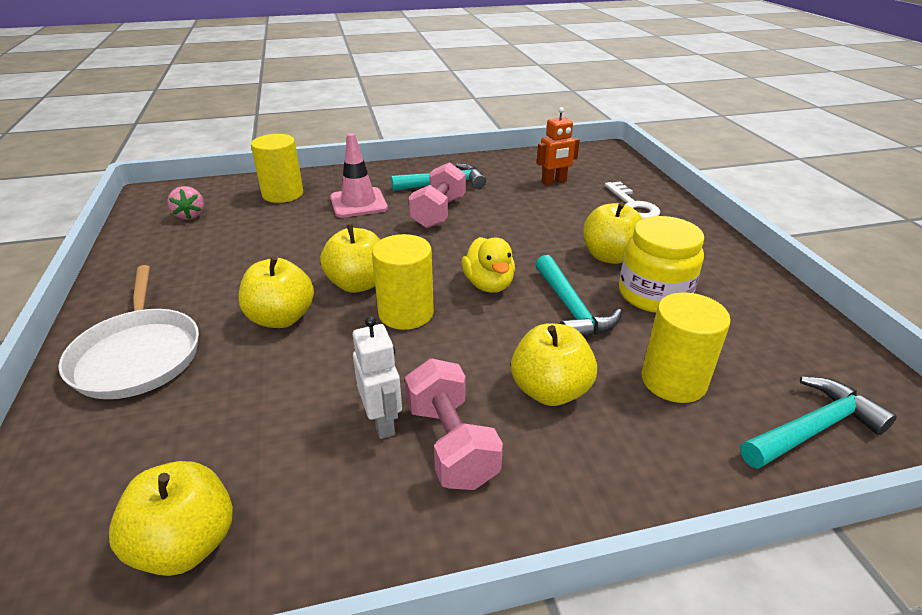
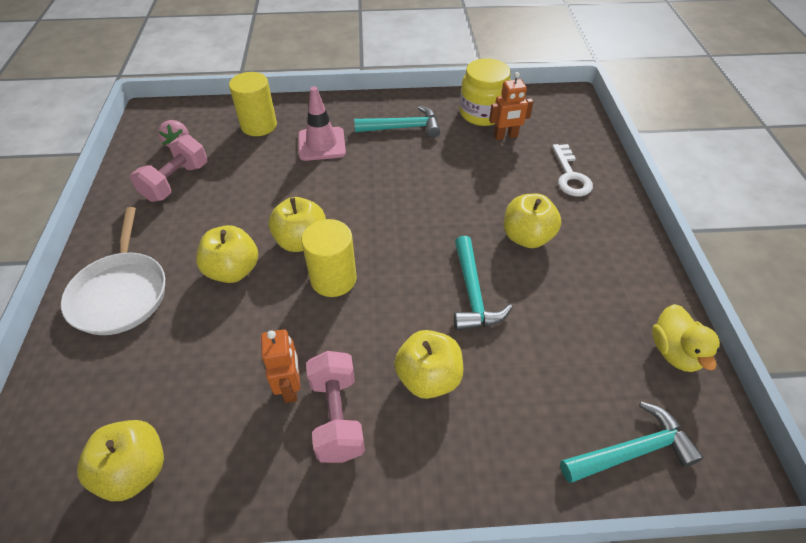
camera: 10 degrees right, 15 degrees up
white robot [353,316,402,439] -> orange robot [261,329,300,403]
pink dumbbell [409,162,466,228] -> pink dumbbell moved to [130,135,207,202]
yellow duck [462,237,515,293] -> yellow duck moved to [652,304,720,372]
yellow jar [619,216,704,313] -> yellow jar moved to [459,58,511,126]
yellow cylinder [641,292,731,403] -> none

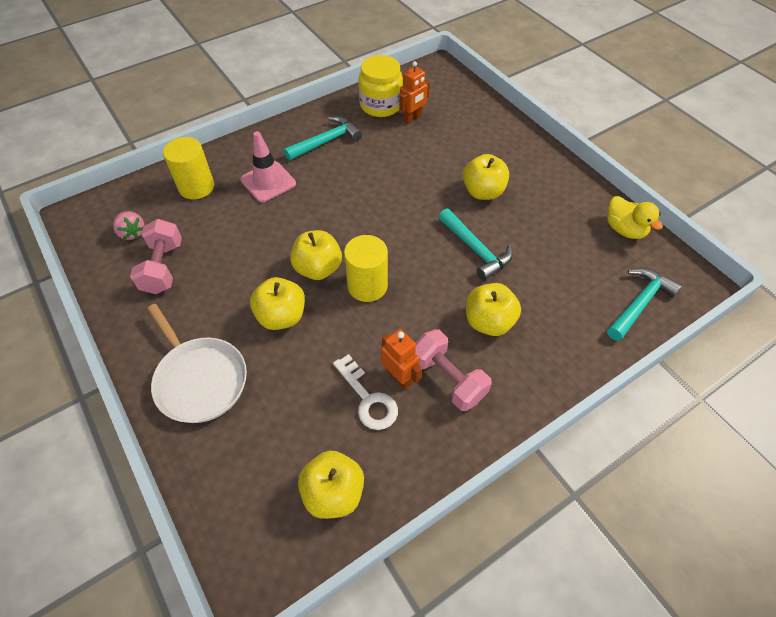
camera: 30 degrees left, 5 degrees up
white key [552,144,593,197] -> white key moved to [333,354,398,430]

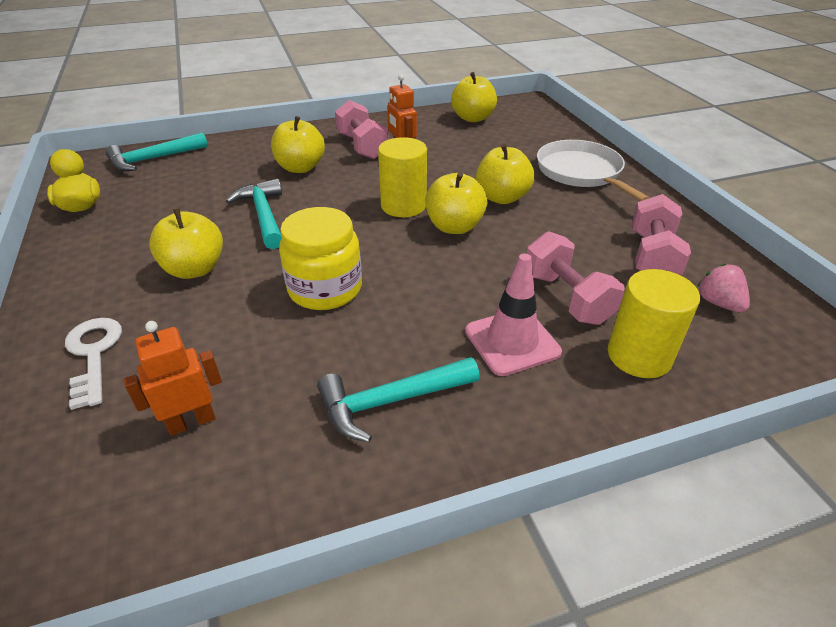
camera: 165 degrees left, 15 degrees down
white key [333,354,398,430] -> white key moved to [65,318,122,410]
yellow jar [358,55,403,117] -> yellow jar moved to [279,207,362,310]
none -> pink dumbbell [527,231,625,325]

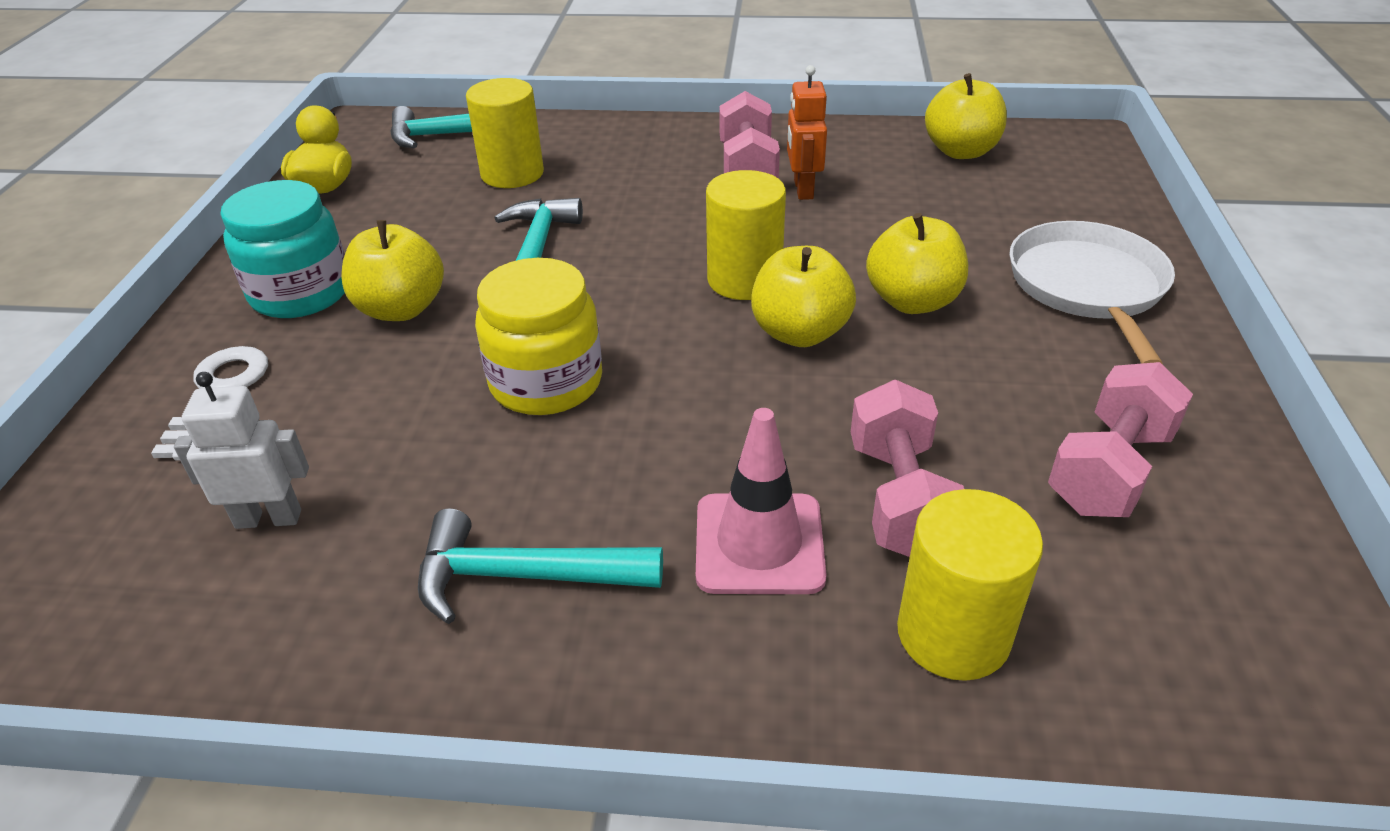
camera: 25 degrees right, 0 degrees up
orange robot [124,321,222,436] -> white robot [174,372,309,529]
yellow apple [271,116,325,173] -> none
pink strawberry [697,264,750,313] -> none
none -> turquoise jar [220,180,345,318]
none -> yellow cylinder [466,78,544,188]

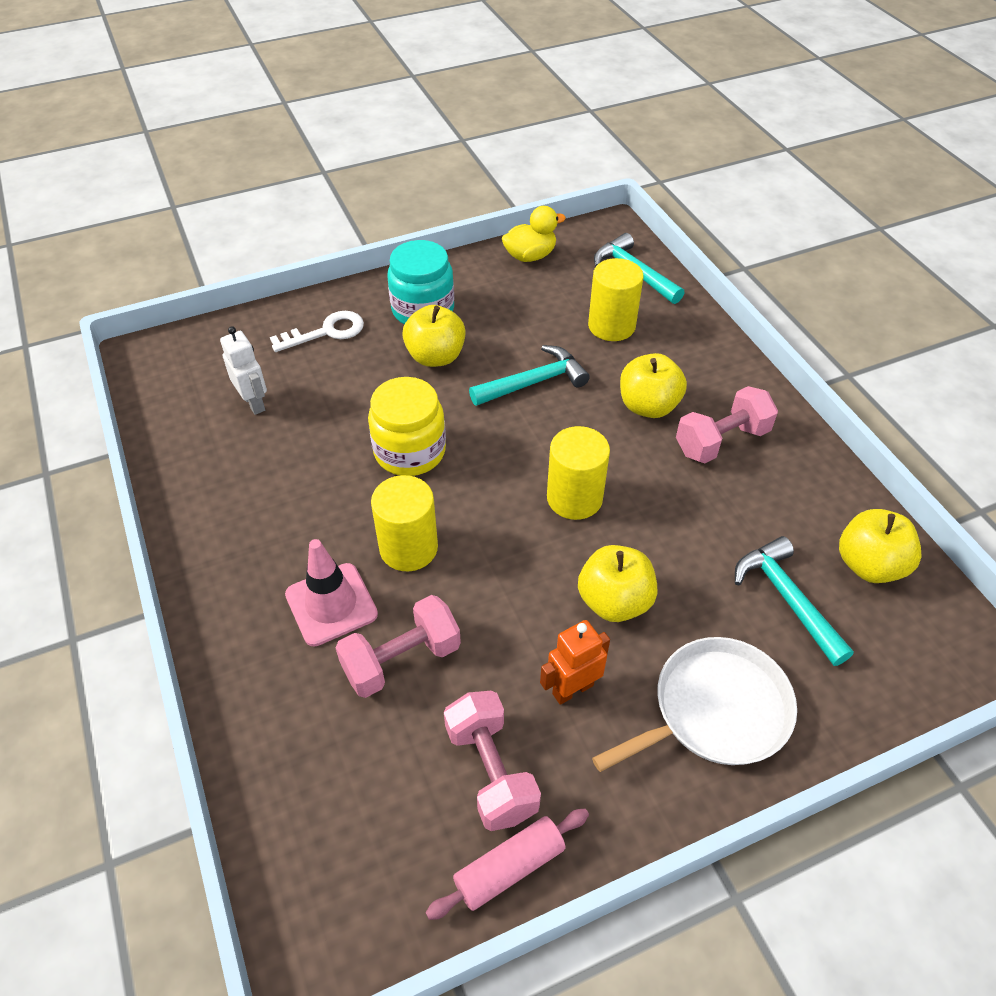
camera: 60 degrees right, 10 degrees up
turquoise hammer [418,508,663,624] -> turquoise hammer moved to [735,536,854,666]
yellow apple [751,246,856,347] -> yellow apple moved to [620,353,687,418]
orange robot [787,65,827,200] -> orange robot moved to [540,620,610,705]
yellow cylinder [897,489,1043,681] -> yellow cylinder moved to [371,475,438,571]
pink dumbbell [1048,362,1193,517] -> pink dumbbell turned 60 degrees clockwise [444,691,541,831]
none -> pink rolling pin [425,809,589,920]

